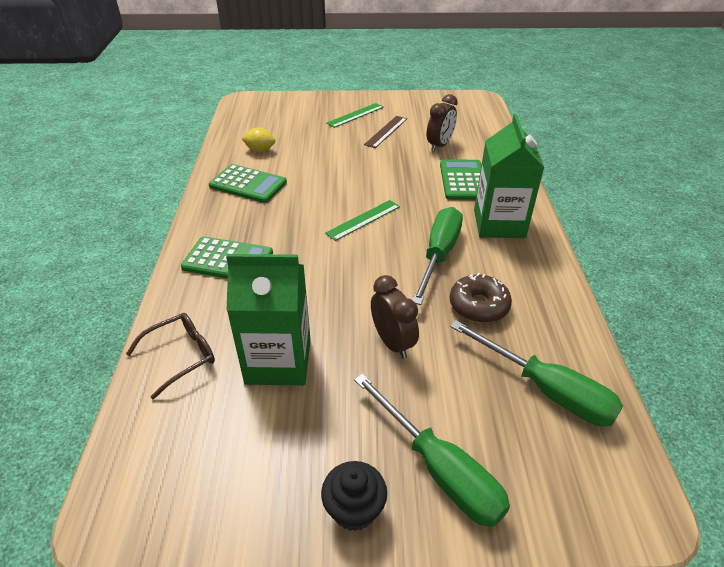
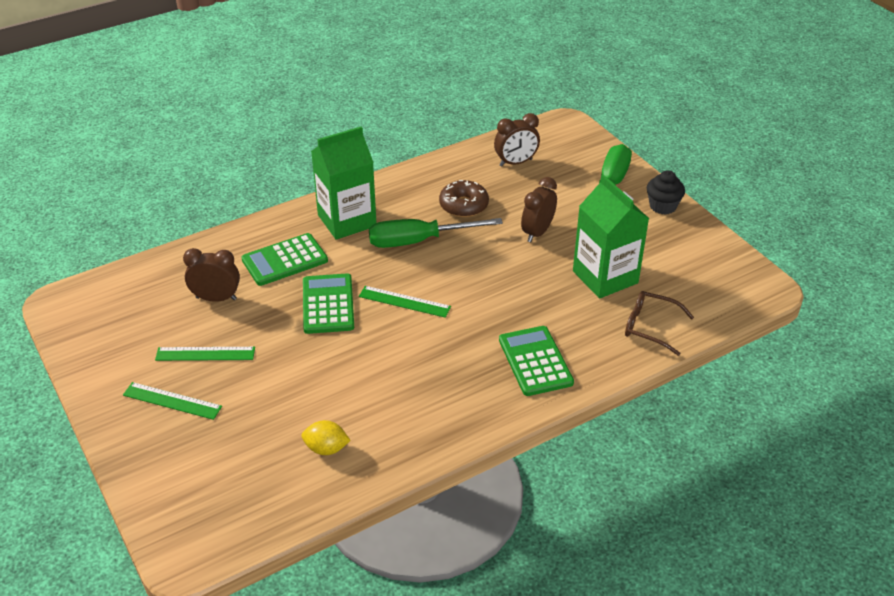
camera: 120 degrees left, 0 degrees up
green calculator [209,164,287,203] -> green calculator moved to [303,273,354,334]
yellow lemon [242,128,275,152] -> yellow lemon turned 60 degrees counterclockwise [301,420,351,455]
brown ruler [364,116,407,148] -> green ruler [155,347,255,361]
green screwdriver [450,320,623,427] -> brown clock [494,113,540,166]

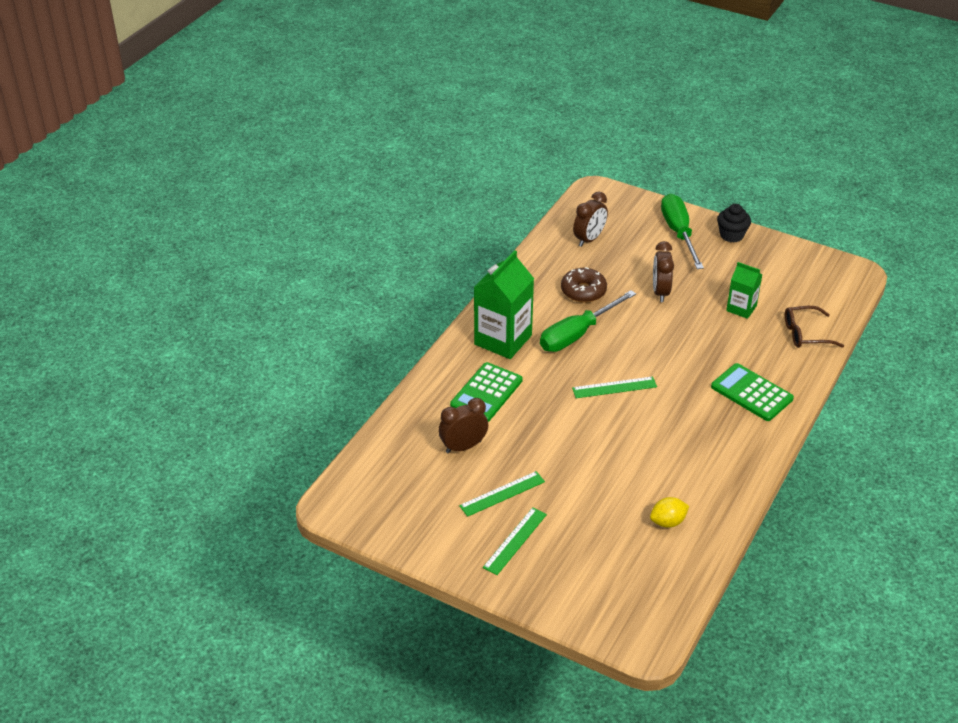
camera: 30 degrees left, 0 degrees up
green ruler [123,382,222,420] -> green ruler turned 45 degrees counterclockwise [483,507,547,575]
green calculator [303,273,354,334] -> none
green carton [573,175,650,299] -> green carton [726,262,762,319], size x0.56

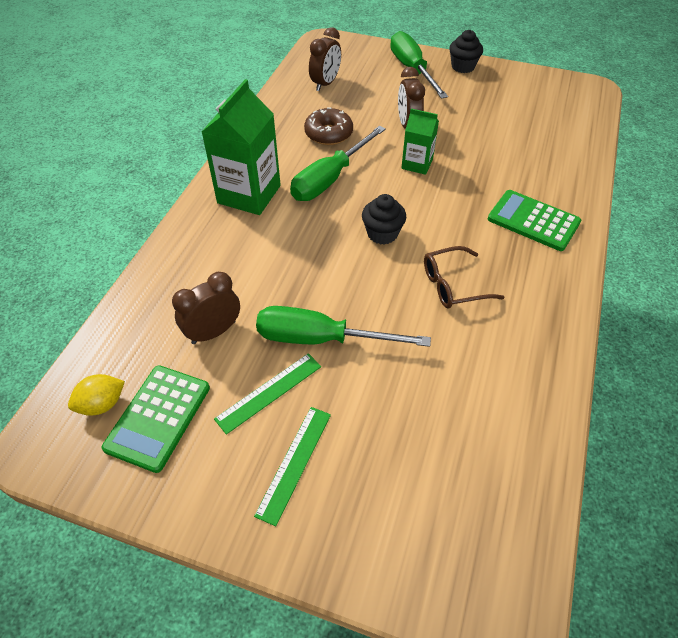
camera: 10 degrees left, 10 degrees up
green calculator [450,362,522,422] -> green calculator moved to [102,365,210,473]
green ruler [572,376,657,398] -> black cupcake [362,194,406,245]
yellow lemon [650,497,689,528] -> yellow lemon moved to [68,374,125,416]
green carton [726,262,762,319] -> green carton moved to [401,109,439,175]
brown glasses [785,306,844,348] -> brown glasses moved to [424,246,504,309]
none -> green screwdriver [256,306,431,347]

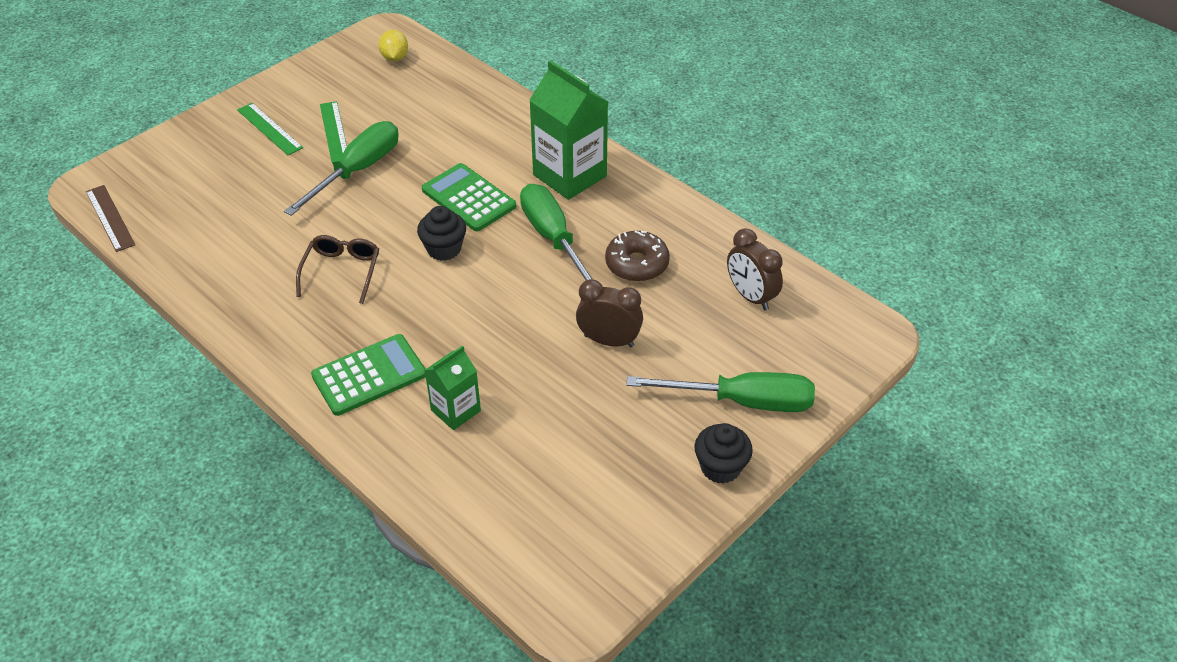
camera: 115 degrees right, 5 degrees down
green calculator [102,365,210,473] -> green calculator moved to [422,163,516,231]
brown clock [172,272,240,344] -> none
green carton [401,109,439,175] -> green carton moved to [424,346,481,430]
none -> brown ruler [86,185,135,252]

